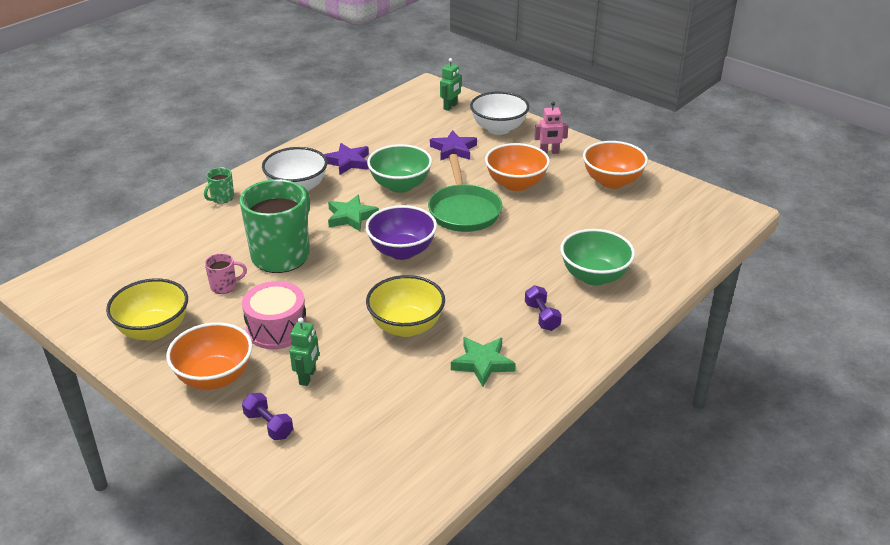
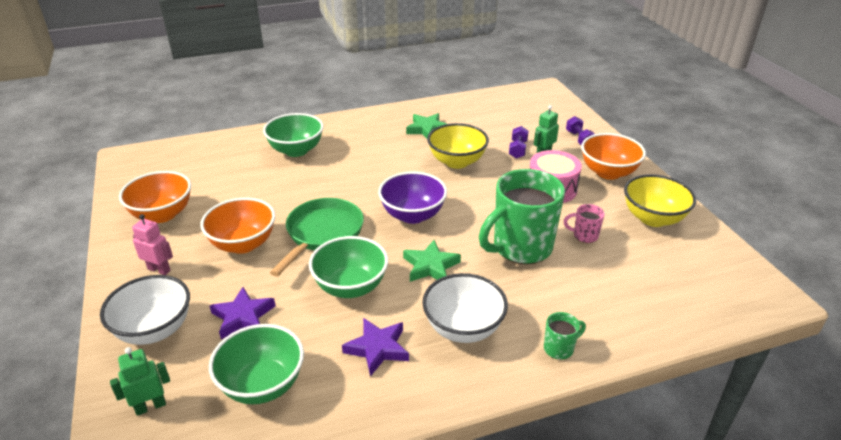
camera: 150 degrees left, 0 degrees up
purple dumbbell [525,285,562,331] -> purple dumbbell moved to [509,126,529,159]
none -> green bowl [209,324,304,404]

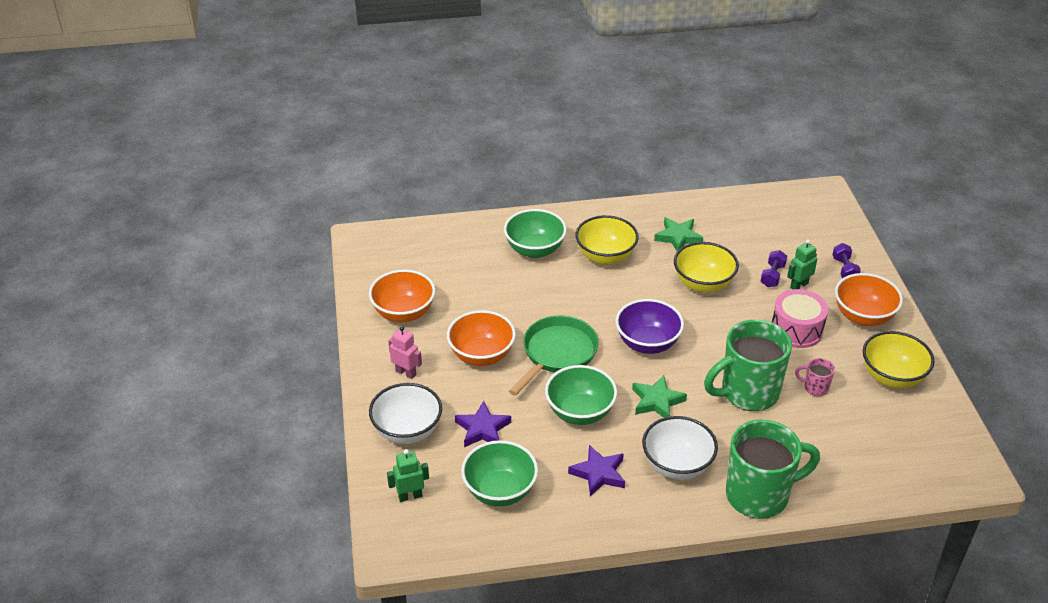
camera: 10 degrees right, 5 degrees up
green mug [544,312,586,360] -> green mug [726,420,820,519], size x2.36
none -> yellow bowl [575,215,639,265]

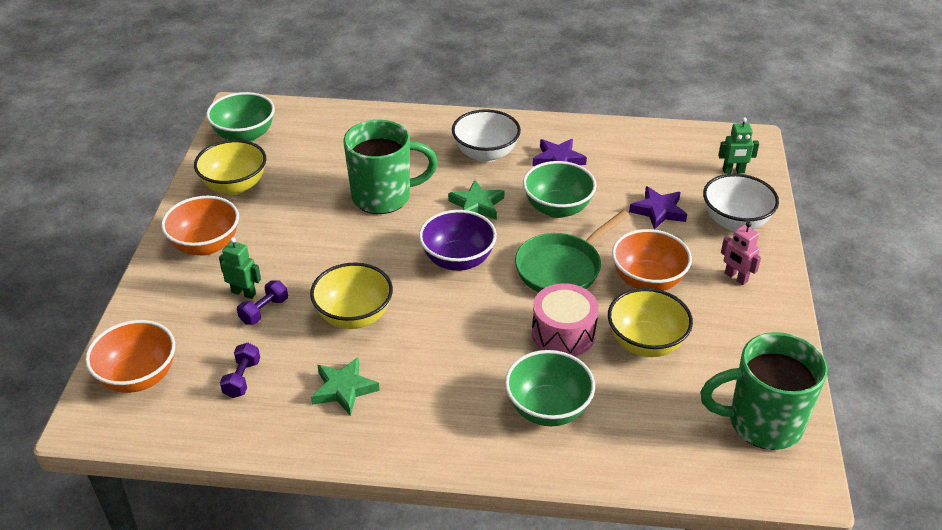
camera: 165 degrees left, 0 degrees up
orange bowl [369,270,435,322] -> orange bowl moved to [85,320,175,393]
green bowl [461,440,538,507] -> green bowl moved to [206,92,275,142]
yellow bowl [575,215,639,265] -> yellow bowl moved to [608,288,693,357]
green mug [726,420,820,519] -> green mug moved to [700,332,828,450]
pink drum [772,289,828,348] -> pink drum moved to [532,283,599,356]
green robot [787,239,817,290] -> green robot turned 135 degrees counterclockwise [219,237,261,299]
pink mug [795,358,835,396] -> none
purple dumbbell [832,243,861,278] -> purple dumbbell moved to [220,343,260,398]

